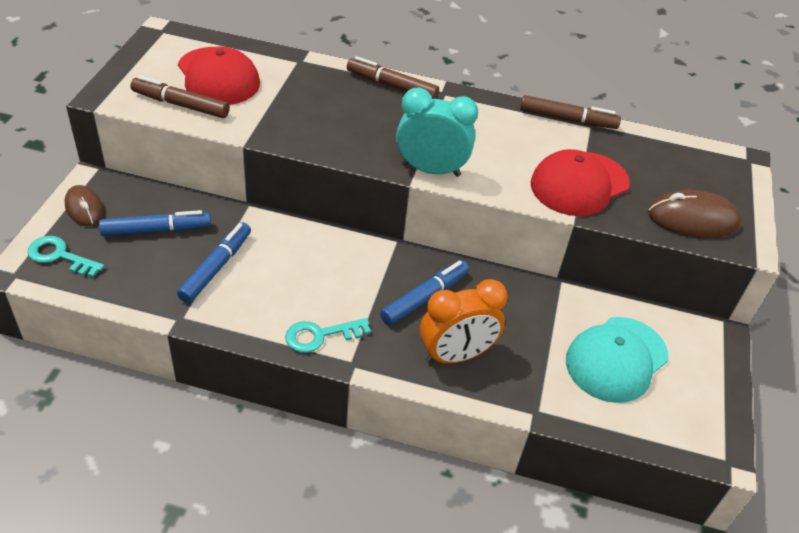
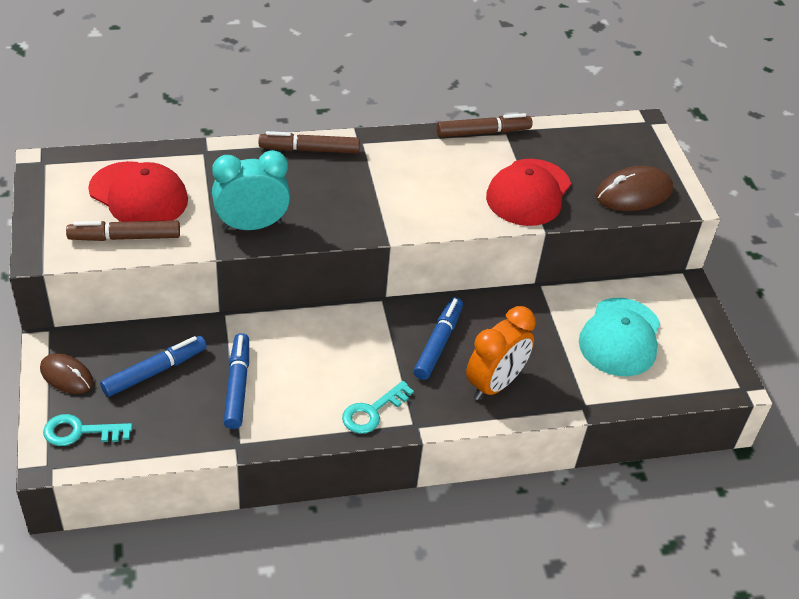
camera: 25 degrees left, 0 degrees up
turquoise clock [396,88,478,177] -> turquoise clock moved to [212,150,290,230]

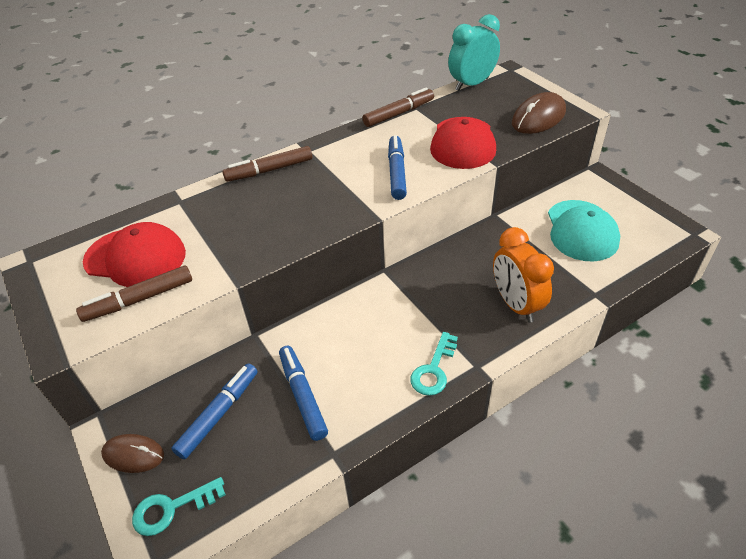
camera: 15 degrees left, 0 degrees up
turquoise clock [212,150,290,230] -> turquoise clock moved to [448,14,500,91]
blue marker [414,297,463,380] -> blue marker moved to [388,135,407,200]
orange clock [466,306,536,400] -> orange clock turned 135 degrees clockwise [493,227,554,323]

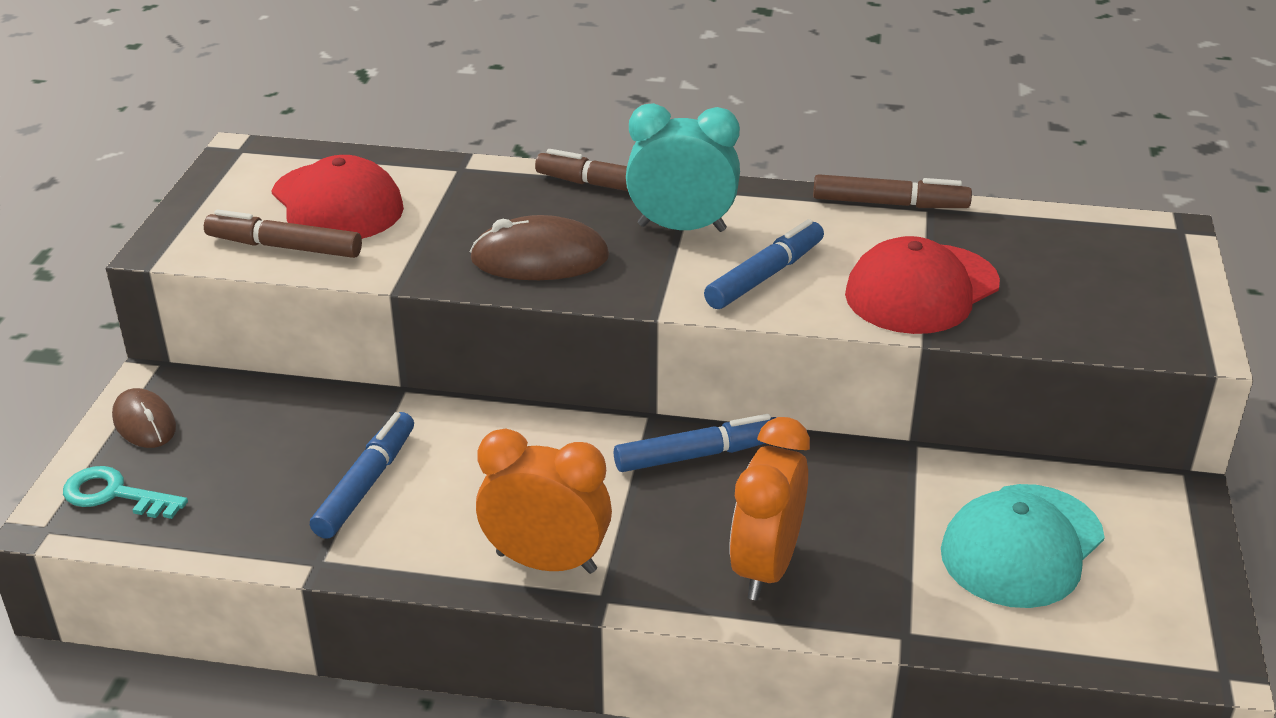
camera: 40 degrees right, 10 degrees down
blue marker [171,363,257,459] -> blue marker moved to [614,414,777,472]
turquoise key [410,332,458,396] -> orange clock [476,428,612,574]
turquoise clock [448,14,500,91] -> turquoise clock moved to [626,103,740,232]
brown mouse [512,92,566,134] -> brown mouse moved to [470,215,609,280]

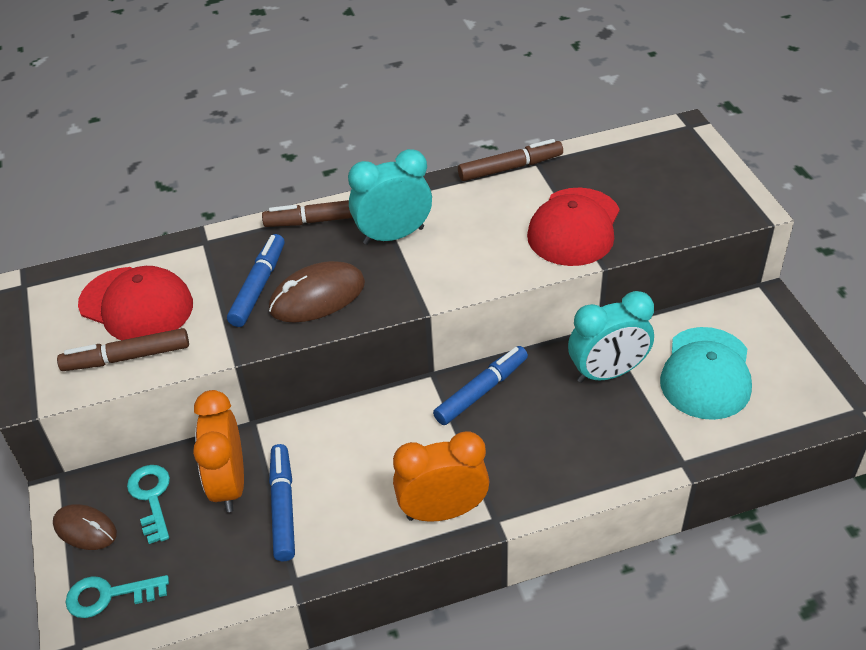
camera: 25 degrees left, 10 degrees up
blue marker [704,219,824,309] -> blue marker moved to [227,234,285,327]
orange clock [729,417,810,600] -> orange clock moved to [193,390,244,512]
none -> turquoise key [127,465,170,544]
none -> turquoise clock [568,291,654,383]

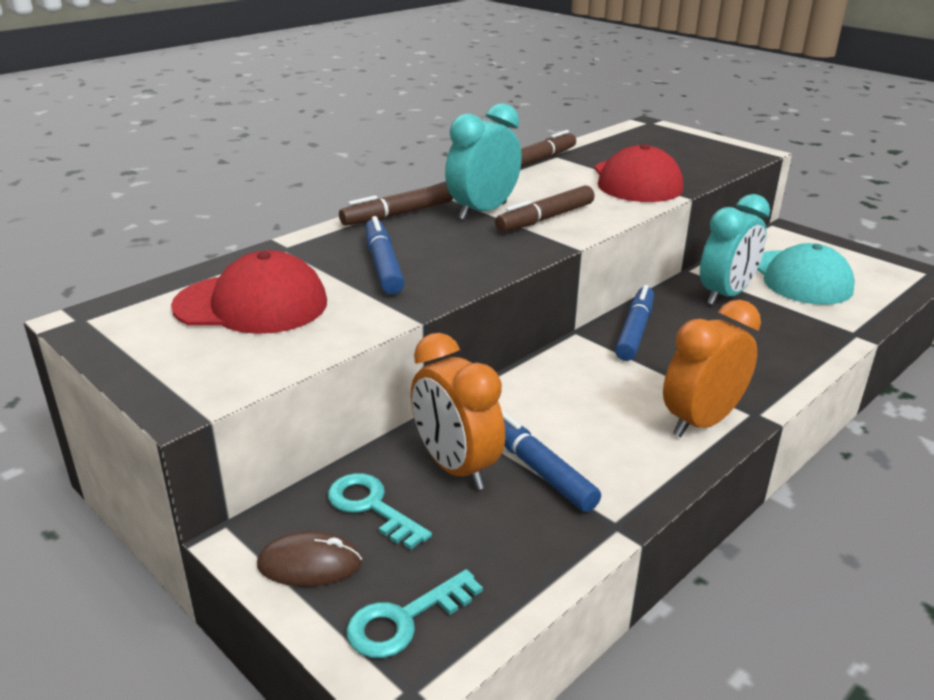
camera: 30 degrees left, 15 degrees down
brown marker [57,328,189,371] -> brown marker moved to [495,185,595,232]
brown mouse [269,261,365,323] -> none

